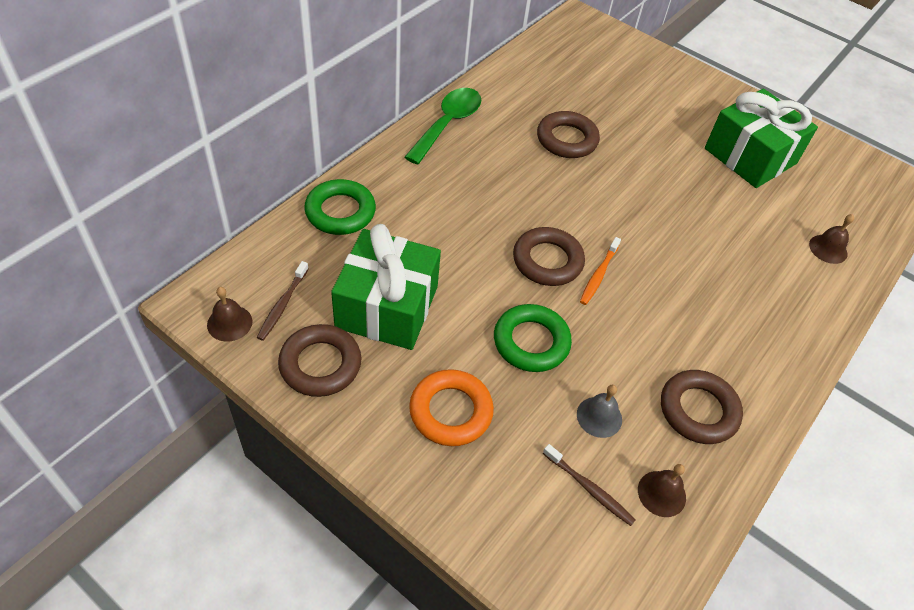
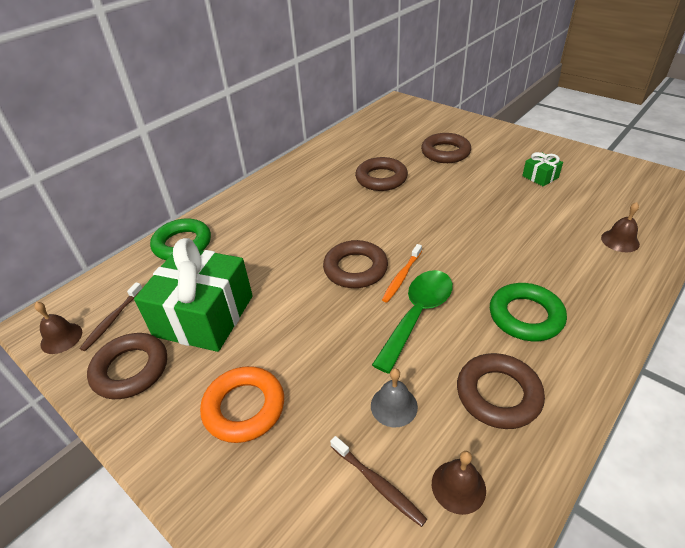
camera: 10 degrees right, 10 degrees down
green spoon [404,88,482,165] -> green spoon moved to [372,270,453,374]
green ring [494,304,572,372] -> green ring moved to [490,283,567,341]
green gift [705,89,818,188] -> green gift [522,152,563,186], size x0.44
none -> brown ring [421,133,471,163]

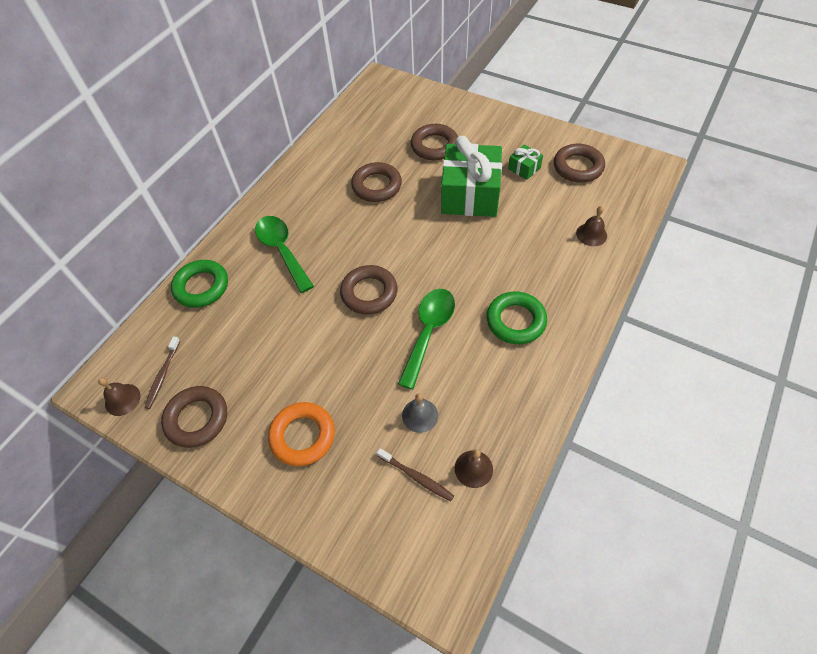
camera: 10 degrees left, 15 degrees up
green gift [134,238,253,352] -> green gift moved to [441,136,502,217]
orange toothbrush [382,244,422,303] -> none
brown ring [457,353,545,429] -> brown ring moved to [554,144,605,183]
none -> green spoon [255,216,314,293]

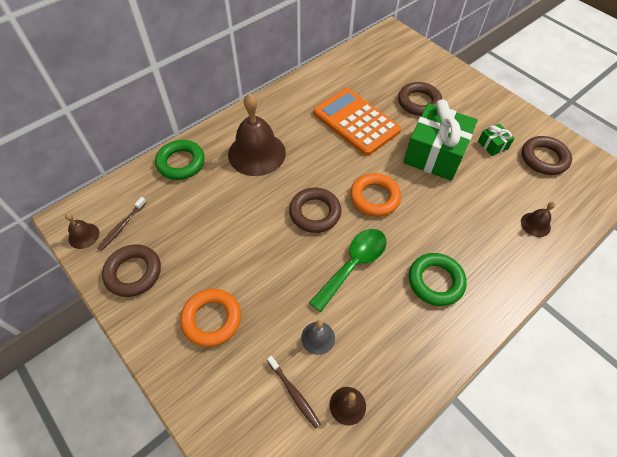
camera: 15 degrees right, 0 degrees up
green spoon [255,216,314,293] -> brown bell [228,94,286,176]
brown ring [351,162,402,202] -> orange calculator [313,88,401,156]
none -> orange ring [350,173,401,217]

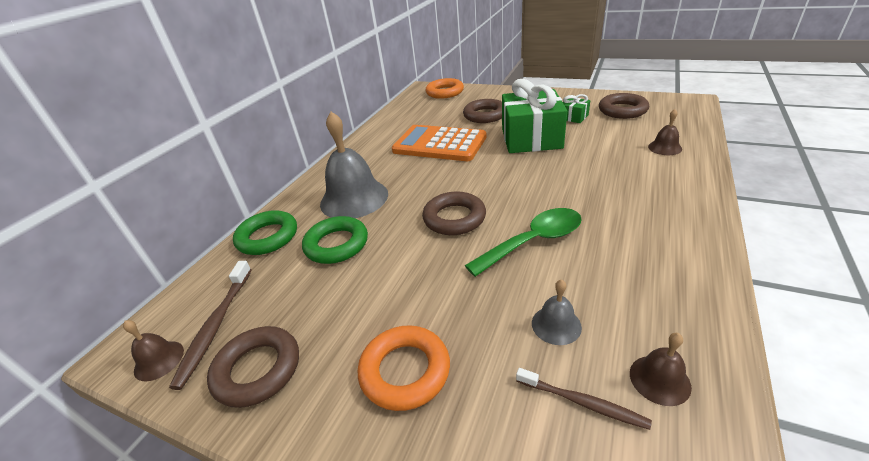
camera: 20 degrees left, 20 degrees down
brown toothbrush [97,197,147,251] -> brown toothbrush [169,261,252,390], size x1.51
brown bell [228,94,286,176] -> grey bell [320,112,388,218]
green spoon [309,229,386,312] -> green spoon turned 45 degrees clockwise [465,208,582,277]
orange ring [350,173,401,217] -> orange ring moved to [426,78,464,99]
green ring [409,253,467,306] -> green ring moved to [302,216,368,264]

